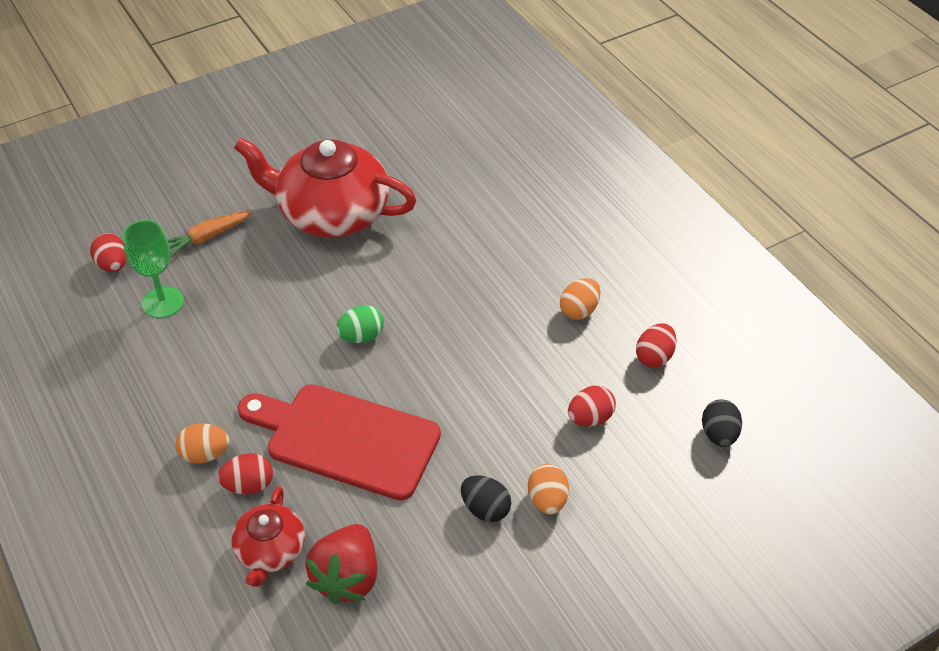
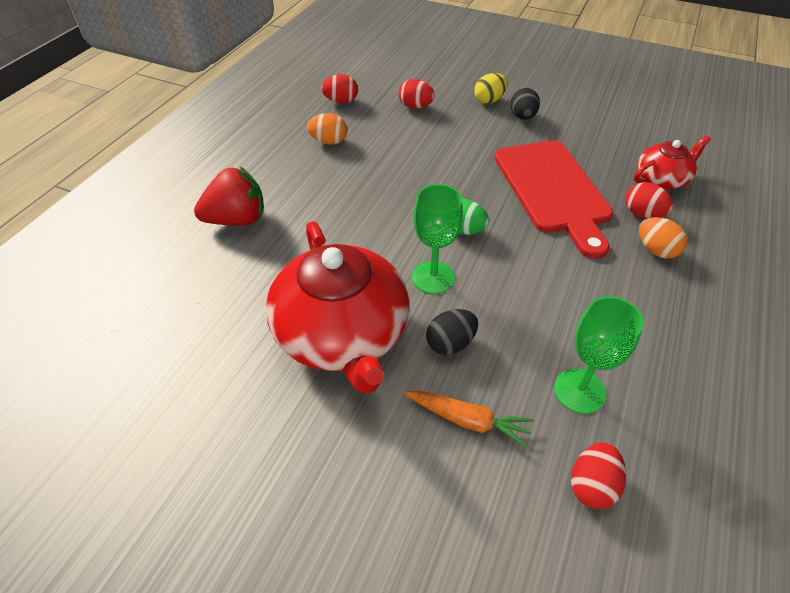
camera: 125 degrees left, 0 degrees up
red strawberry [305,524,378,605] -> red strawberry moved to [194,167,264,226]
orange egg [528,464,569,515] -> yellow egg [474,73,507,104]
black egg [702,399,742,447] -> black egg moved to [426,309,478,355]
none -> green goblet [412,184,463,294]

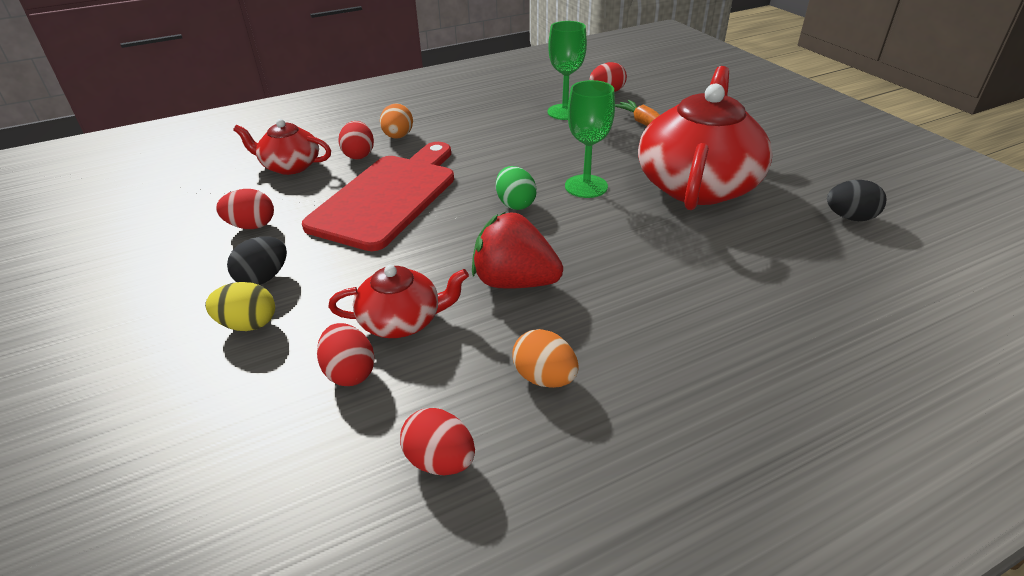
camera: 140 degrees left, 10 degrees down
red strawberry [194,167,264,226] -> red strawberry moved to [472,212,563,289]
black egg [426,309,478,355] -> black egg moved to [827,180,886,221]
none -> red egg [216,189,274,229]
none -> red teapot [328,265,469,338]

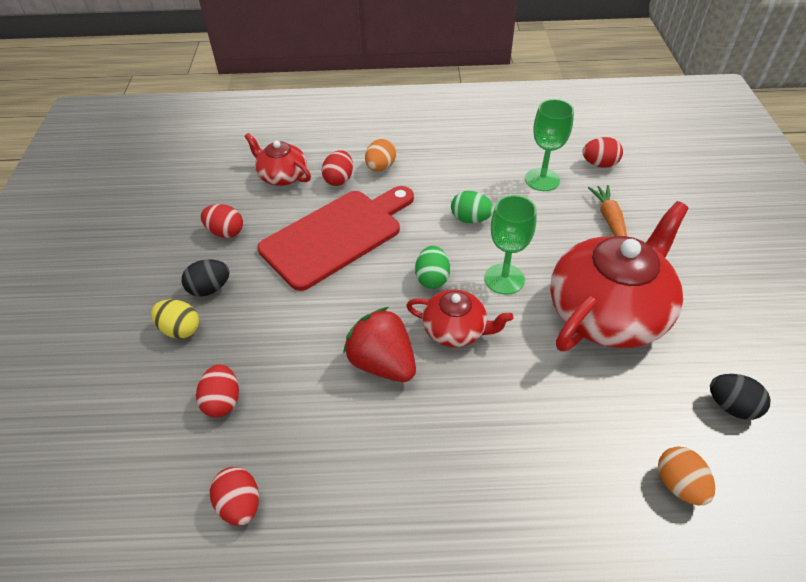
camera: 25 degrees right, 10 degrees up
red teapot [328,265,469,338] -> red teapot moved to [406,289,514,347]
orange egg [512,329,579,388] -> orange egg moved to [658,446,715,505]
none -> green egg [451,191,494,223]

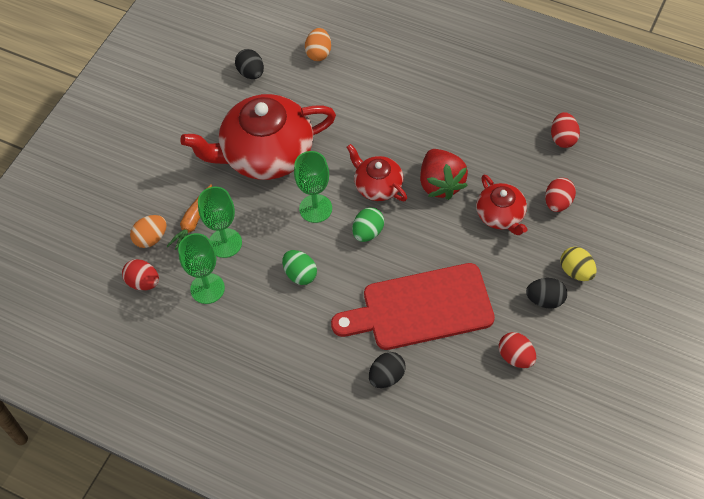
camera: 150 degrees left, 10 degrees up
red teapot [245,133,311,186] -> red teapot moved to [476,174,528,235]
red egg [322,150,353,186] -> black egg [369,352,406,388]
orange egg [365,139,396,171] -> orange egg moved to [130,215,167,248]
none -> green goblet [198,187,242,258]

